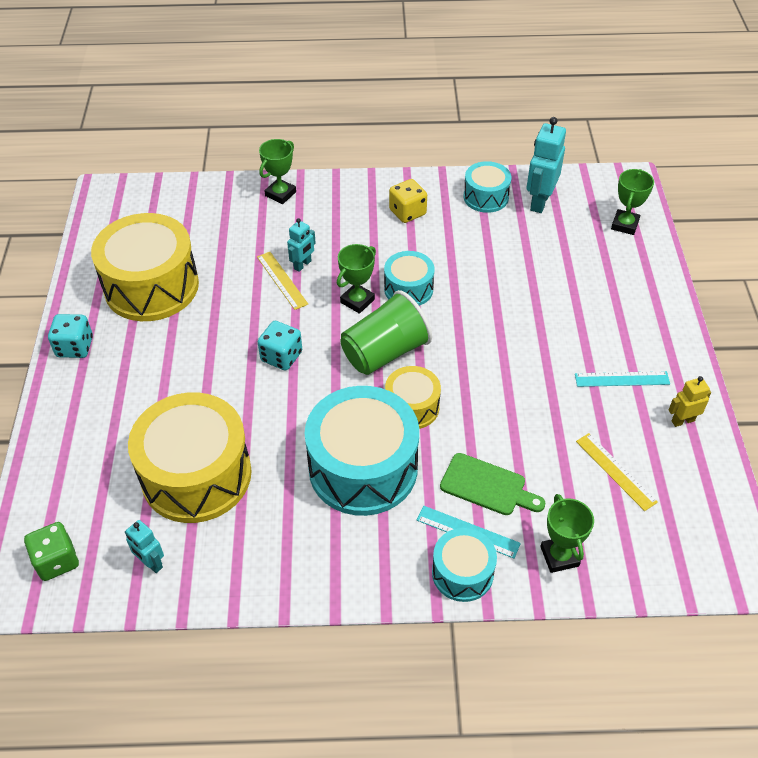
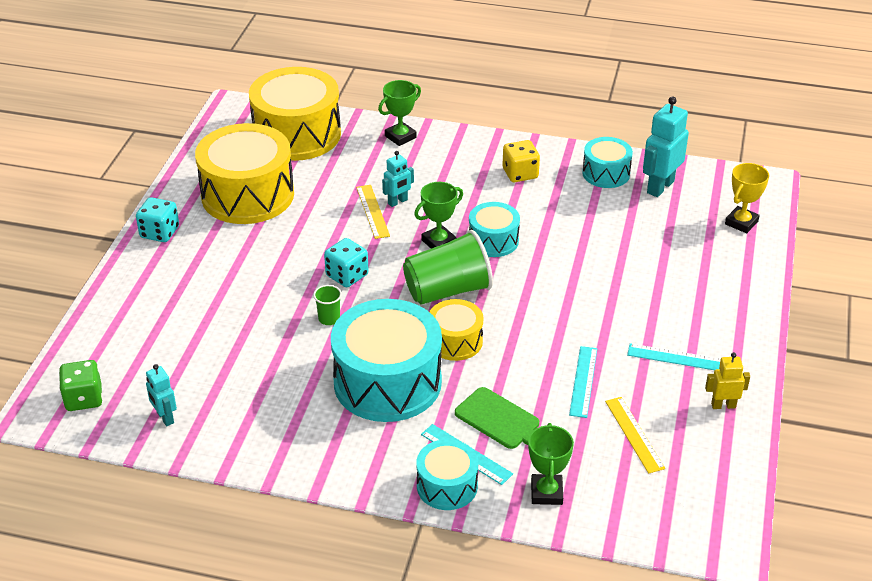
camera: 15 degrees right, 10 degrees down
yellow drum [128,392,252,523] -> yellow drum moved to [249,67,341,161]
green trophy [611,169,654,235] -> yellow trophy [725,163,769,233]
none -> green cup [313,285,342,325]
none -> turquoise ruler [569,346,597,418]

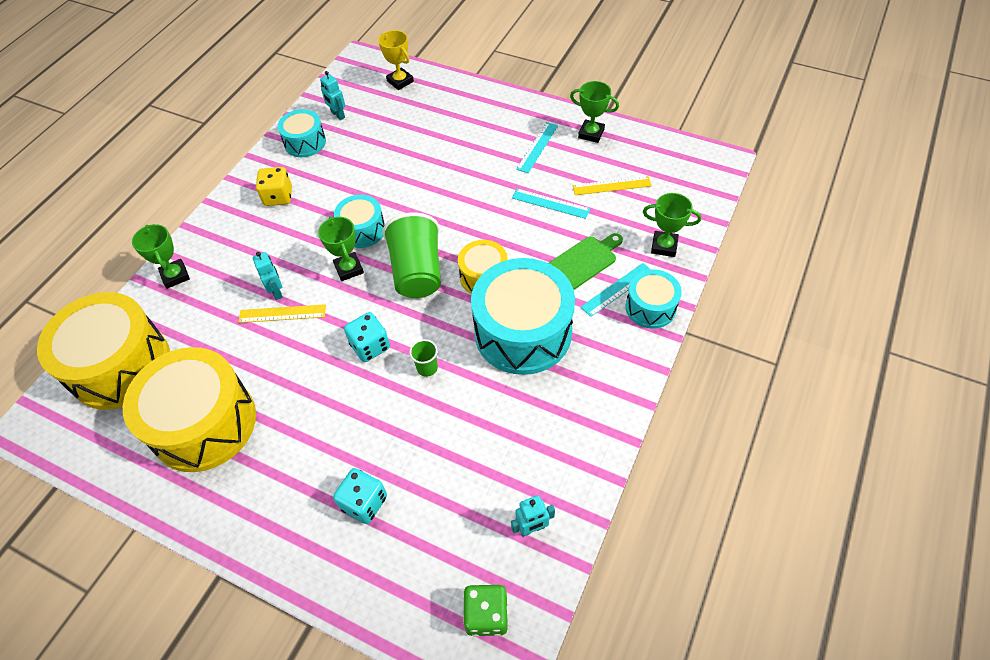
camera: 75 degrees left, 15 degrees up
turquoise dice [136,197,179,242] -> turquoise dice moved to [333,468,387,524]
turquoise robot [643,96,689,197] -> turquoise robot [320,71,345,120], size x0.57
yellow robot [705,352,750,409] -> green trophy [570,81,619,143]

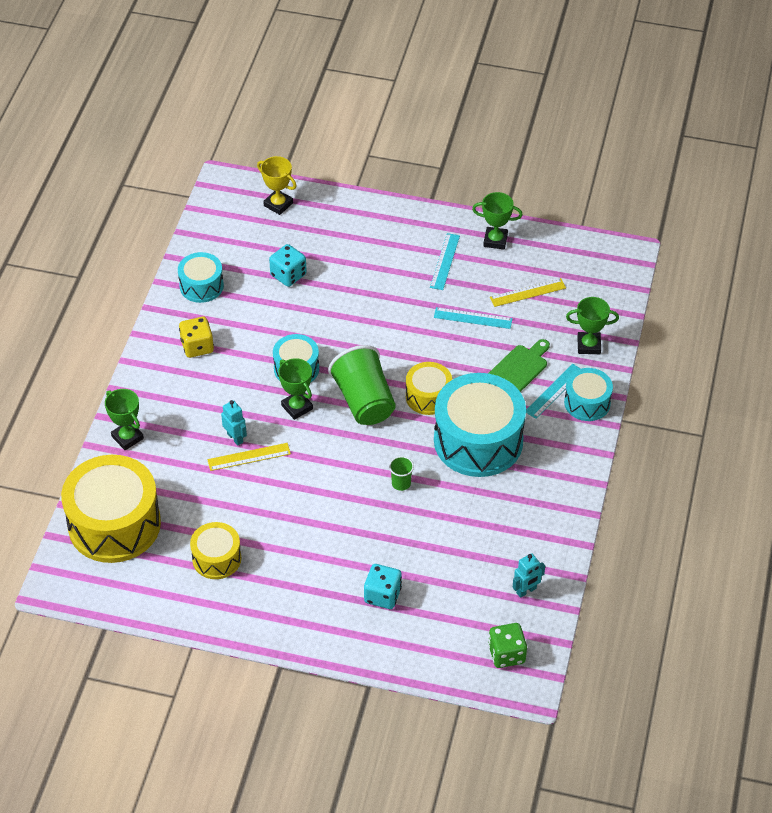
camera: 15 degrees left, 5 degrees down
yellow drum [123,347,256,472] -> yellow drum [190,522,241,579], size x0.52
turquoise robot [320,71,345,120] -> none
turquoise dice [344,312,390,362] -> turquoise dice moved to [269,244,307,287]

